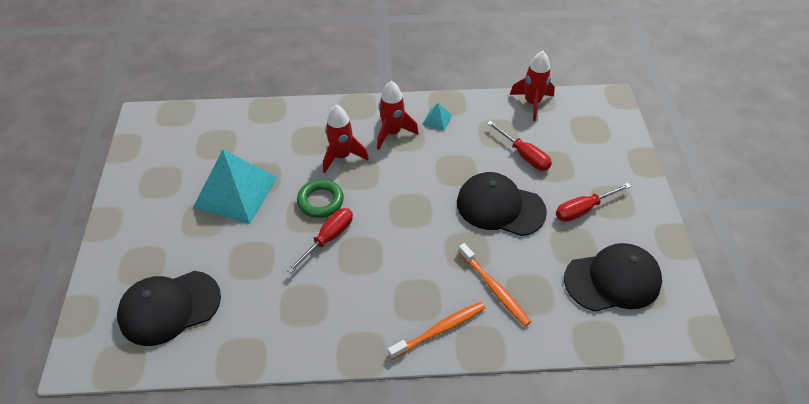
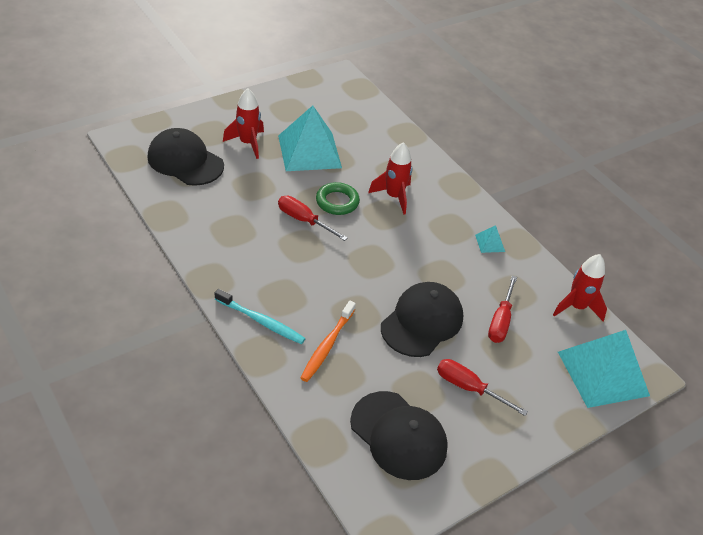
camera: 55 degrees right, 5 degrees down
red screwdriver [287,208,353,273] -> red screwdriver turned 150 degrees counterclockwise [278,196,348,241]
red rocket [377,81,419,150] -> red rocket moved to [223,88,264,159]
orange toothbrush [388,302,485,360] -> turquoise toothbrush [215,289,306,344]
black cap [457,172,547,236] -> black cap turned 45 degrees clockwise [381,282,463,357]
none -> turquoise pyramid [558,330,650,408]

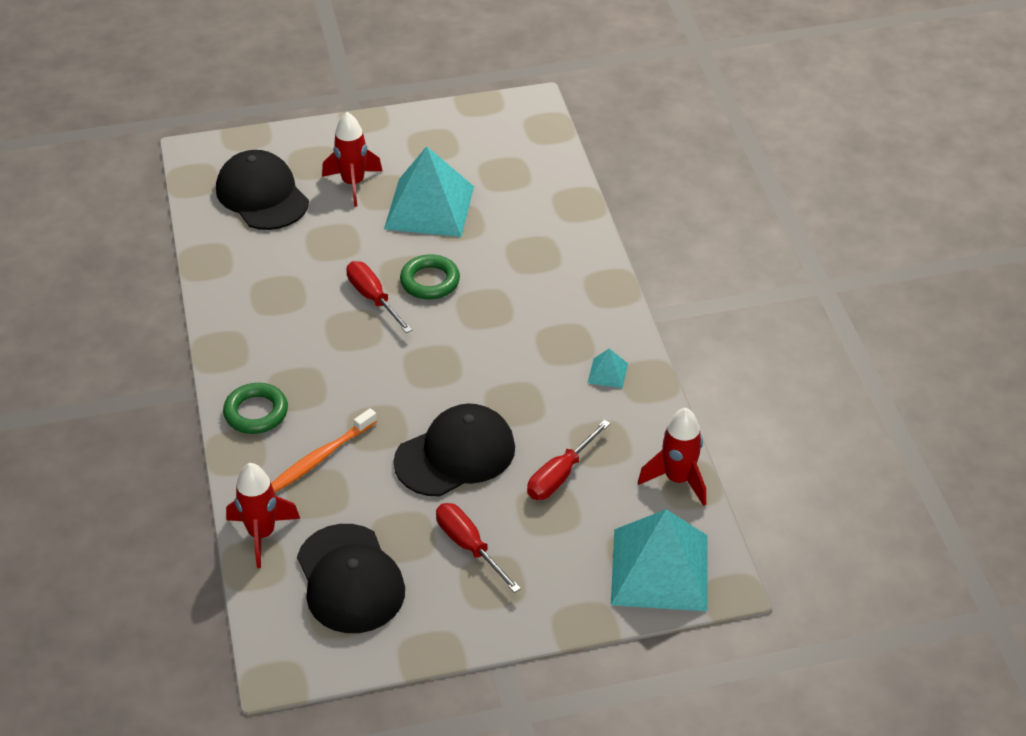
camera: 25 degrees right, 0 degrees up
turquoise toothbrush [215,289,306,344] -> green ring [223,383,288,434]
red rocket [368,142,412,215] -> red rocket moved to [226,463,300,568]

